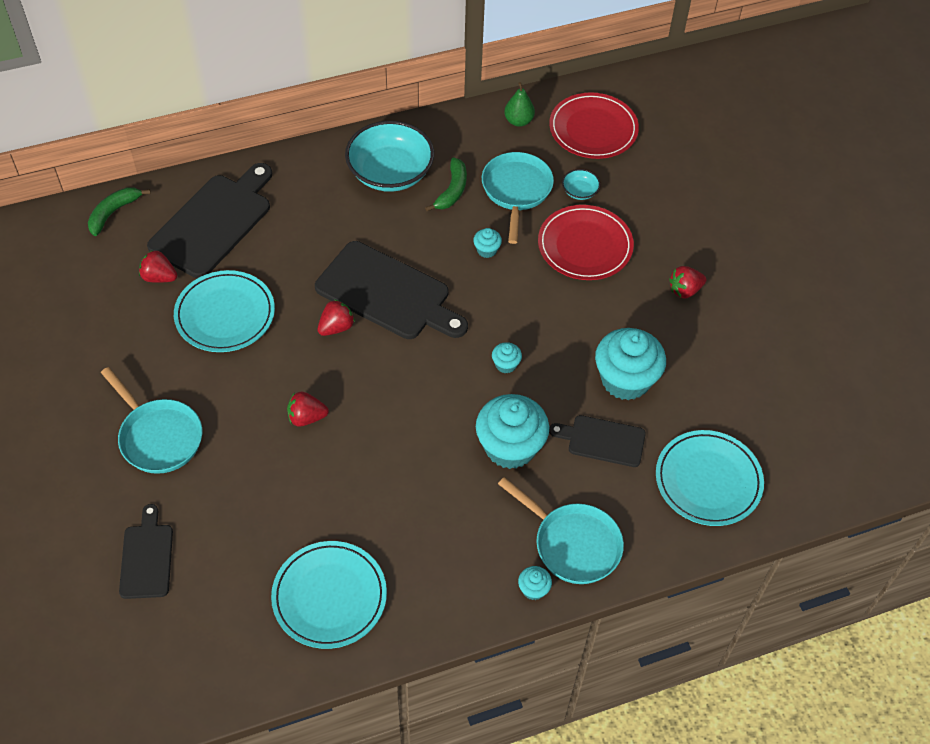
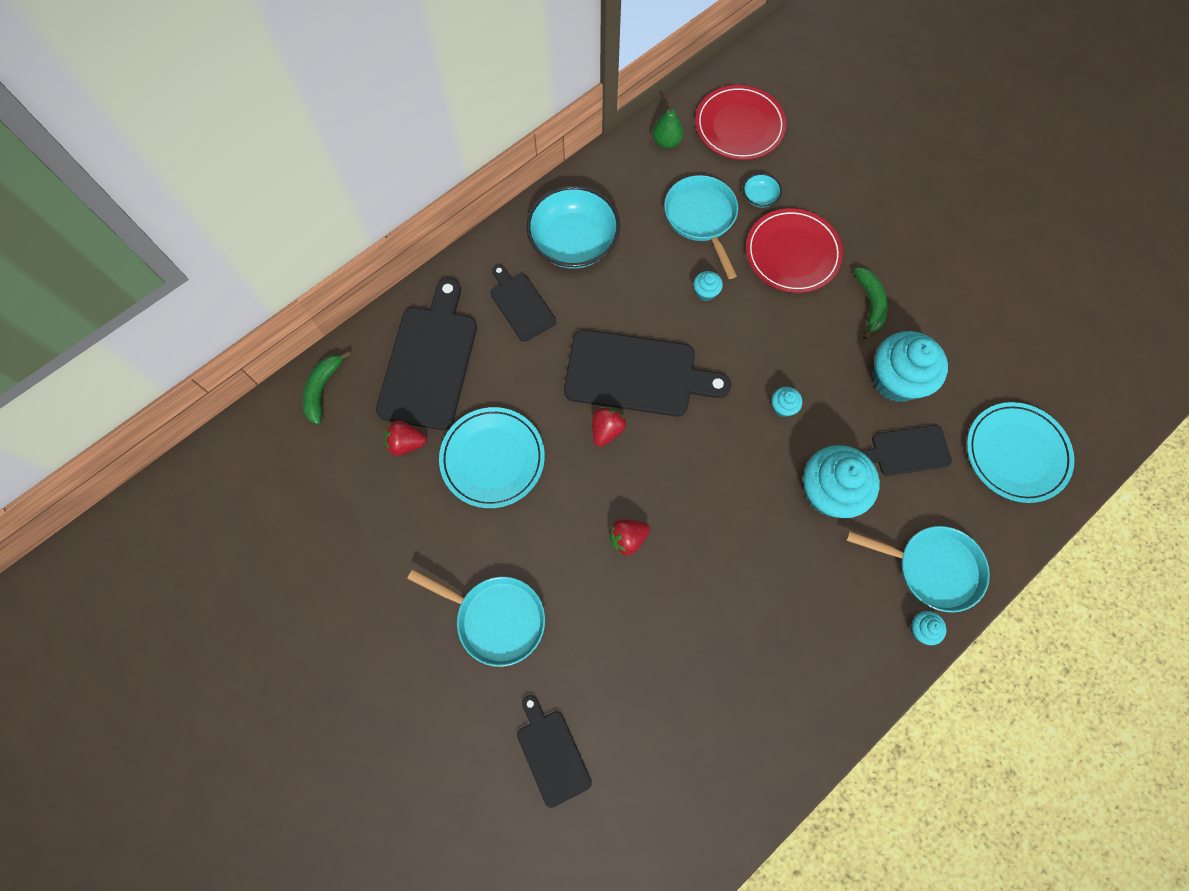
camera: 20 degrees left, 15 degrees up
turquoise plate [271,541,387,649] -> none
green banana [425,157,467,211] -> green banana moved to [854,267,888,339]
red strawberry [669,266,706,299] -> none
none -> black cutting board [490,265,556,342]

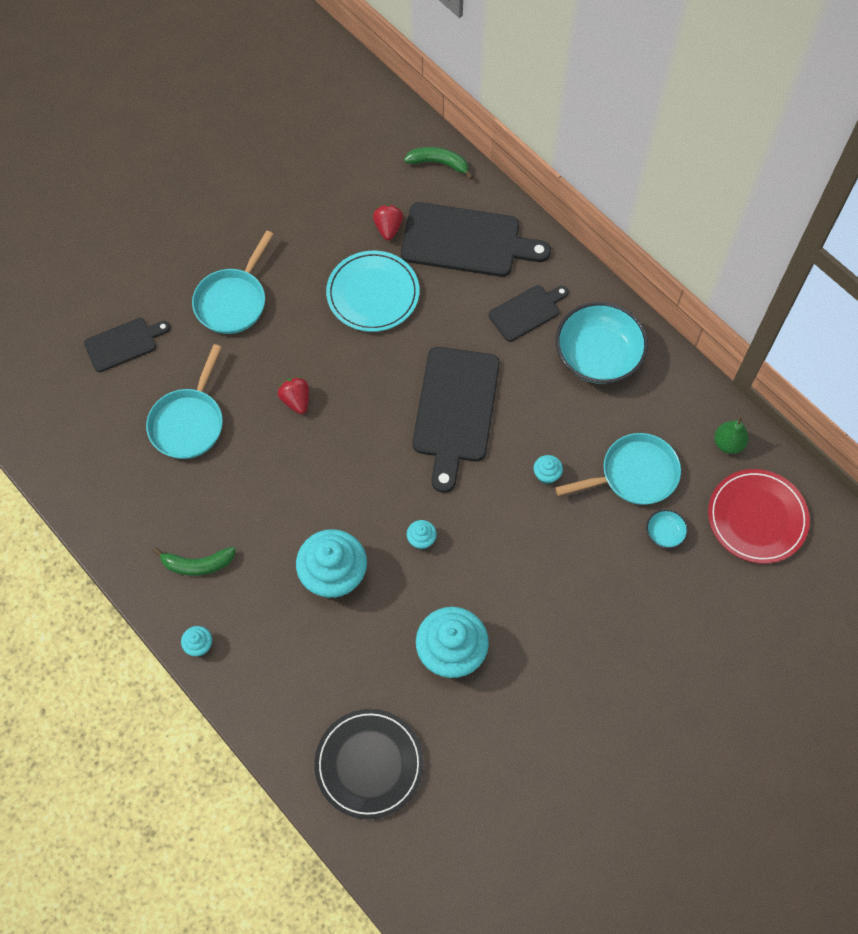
camera: 90 degrees right, 5 degrees down
red strawberry [592,407,626,447] -> none
red plate [746,208,843,293] -> none
turquoise pan [846,526,990,612] -> turquoise pan moved to [146,344,223,459]
green banana [854,267,888,339] -> green banana moved to [153,547,236,576]
black cutting board [860,425,952,476] -> none
turquoise plate [967,402,1075,503] -> black plate [314,709,424,819]

